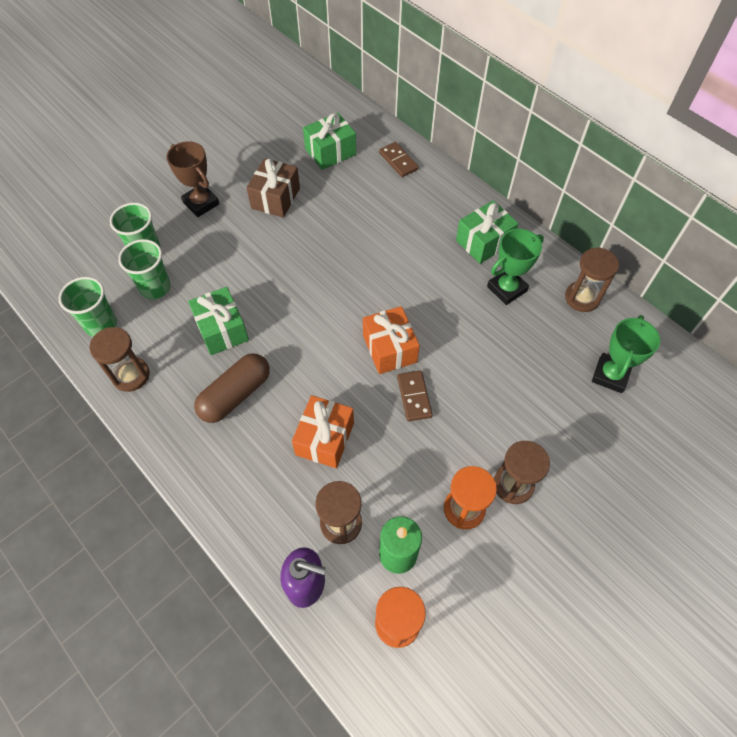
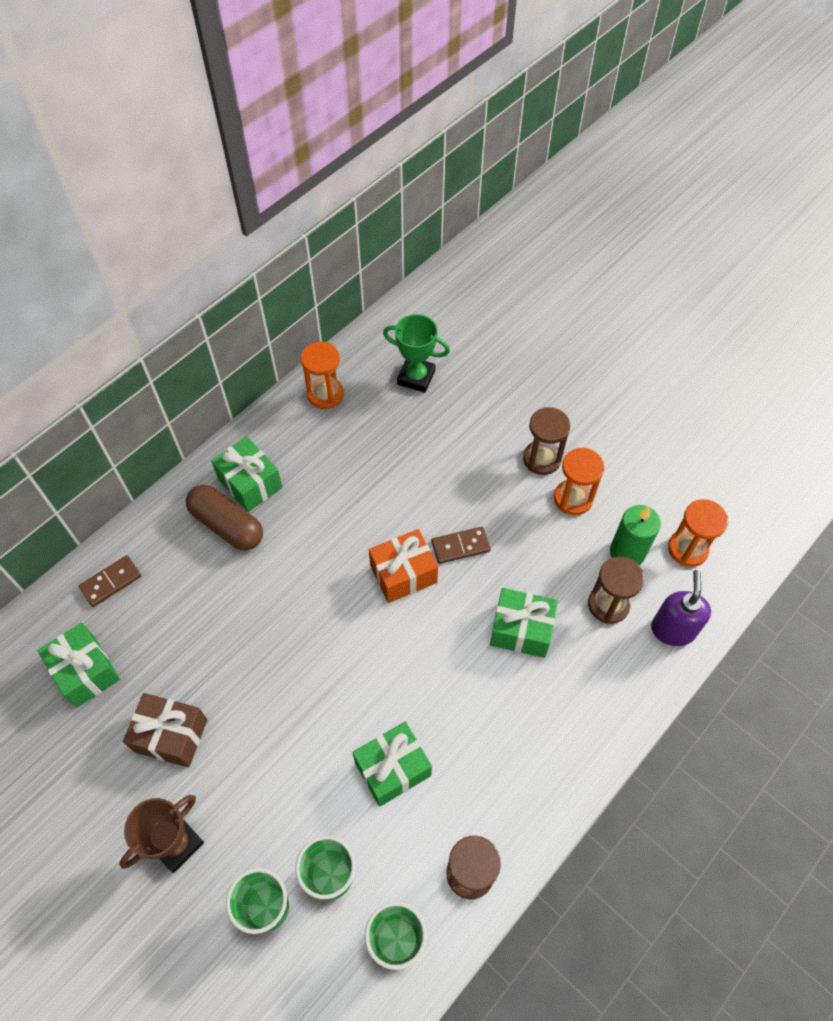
camera: 95 degrees left, 0 degrees up
brown capsule [194,353,270,423] -> brown capsule moved to [186,485,263,551]
orange gift [292,395,354,468] -> green gift [490,588,558,658]
green trophy [487,229,544,305] -> none
brown hourglass [565,247,619,312] -> orange hourglass [301,342,344,409]

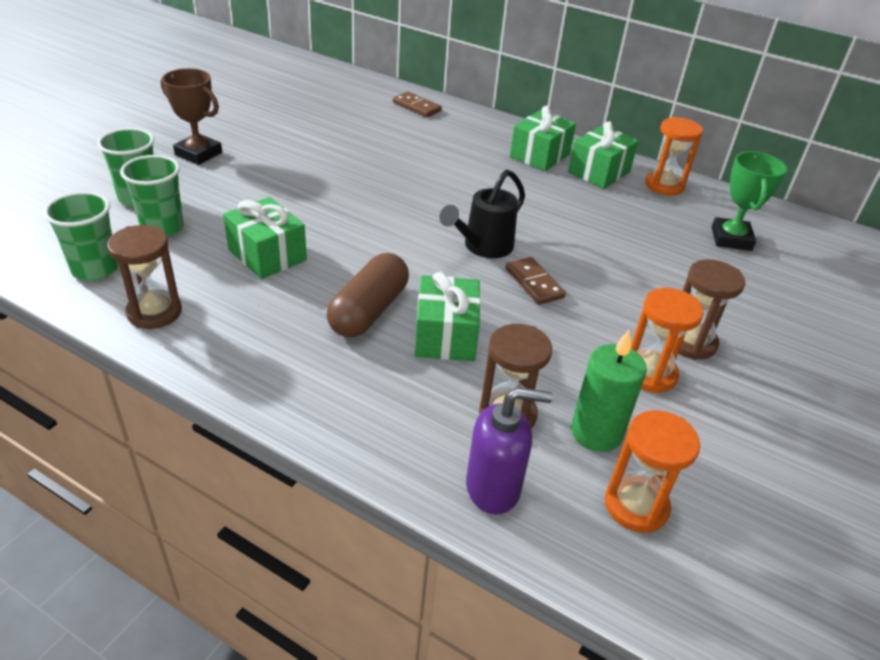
camera: 75 degrees right, 20 degrees down
green gift [37,623,120,707] -> green gift moved to [568,121,638,189]
brown gift [123,693,207,767] -> none
brown capsule [186,485,263,551] -> brown capsule moved to [326,253,409,337]
orange gift [369,529,438,603] -> black watering can [439,170,525,258]

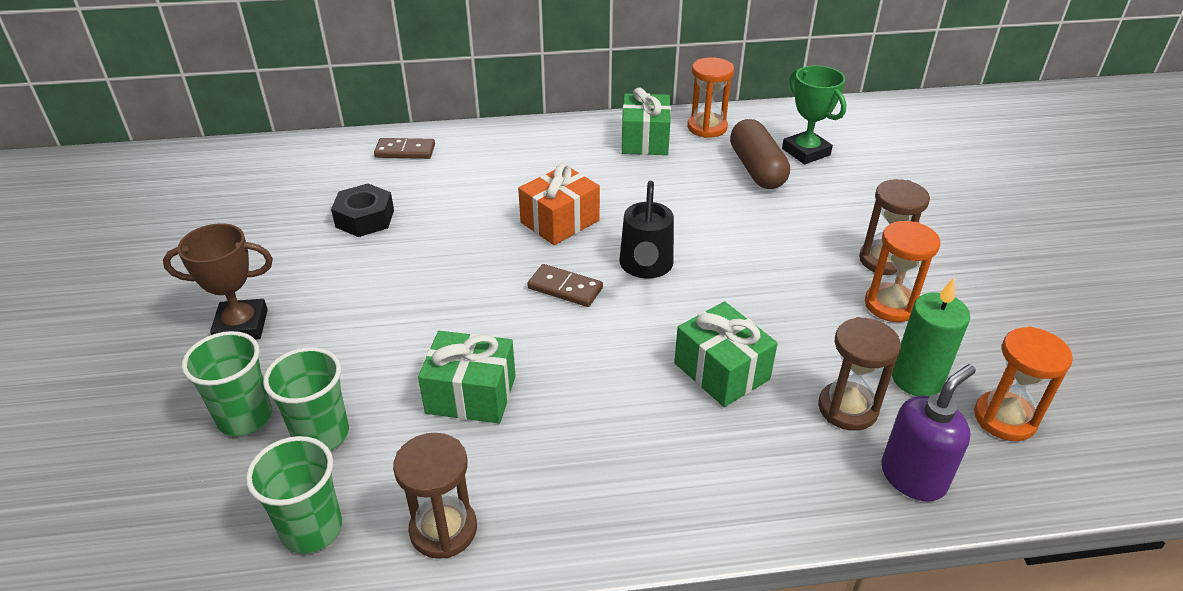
camera: 35 degrees left, 0 degrees up
brown capsule [326,253,409,337] -> brown capsule moved to [730,119,790,189]
brown domino [506,257,566,305] -> brown domino moved to [527,264,603,307]
green gift [510,106,576,171] -> none
none -> black nut [331,184,394,237]
none -> orange gift [518,163,600,245]

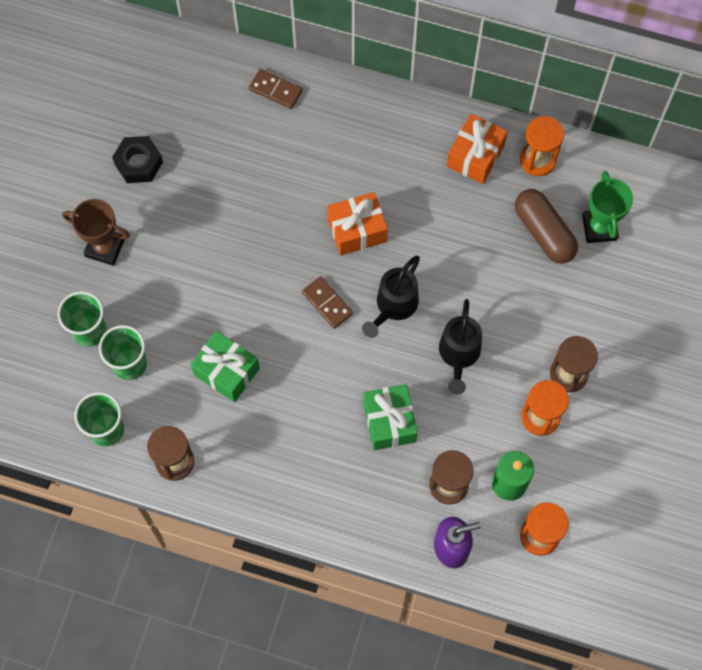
camera: 25 degrees right, 30 degrees up
black nut [331,184,394,237] -> black nut moved to [112,136,163,183]
green gift [622,87,671,155] -> orange gift [447,114,508,184]
brown capsule [730,119,790,189] -> brown capsule turned 45 degrees counterclockwise [515,189,578,264]
none -> black watering can [439,299,482,394]

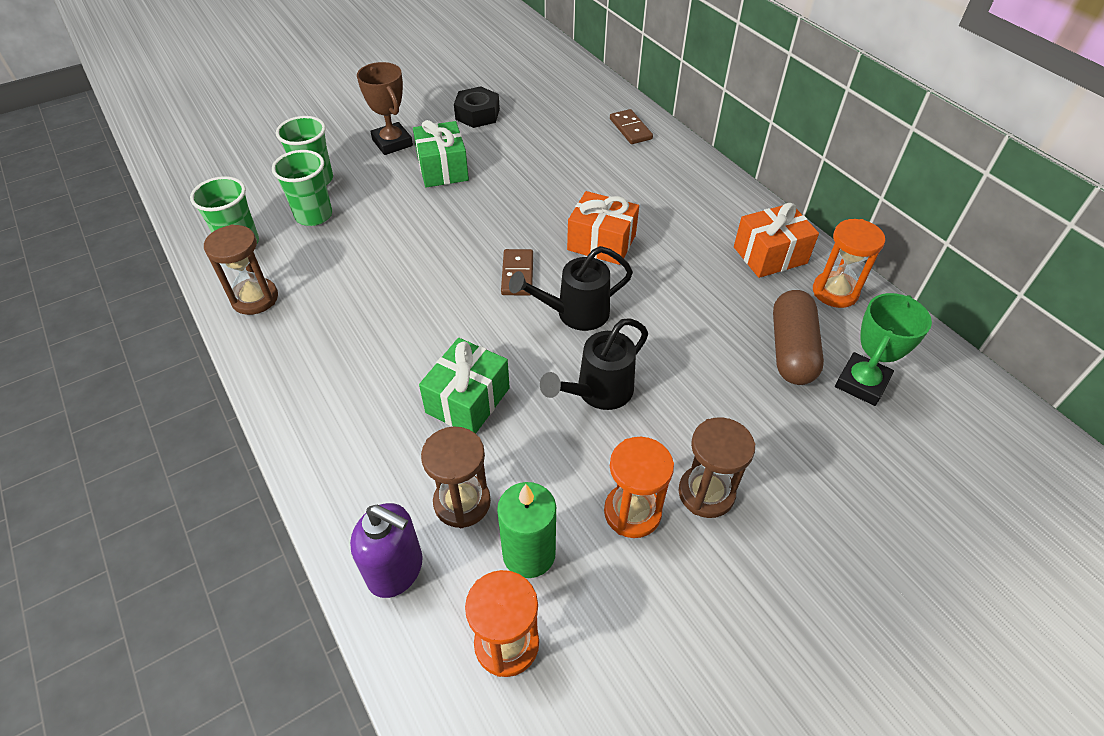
camera: 40 degrees right, 20 degrees down
green gift [191,331,260,402] -> green gift moved to [413,120,469,188]

